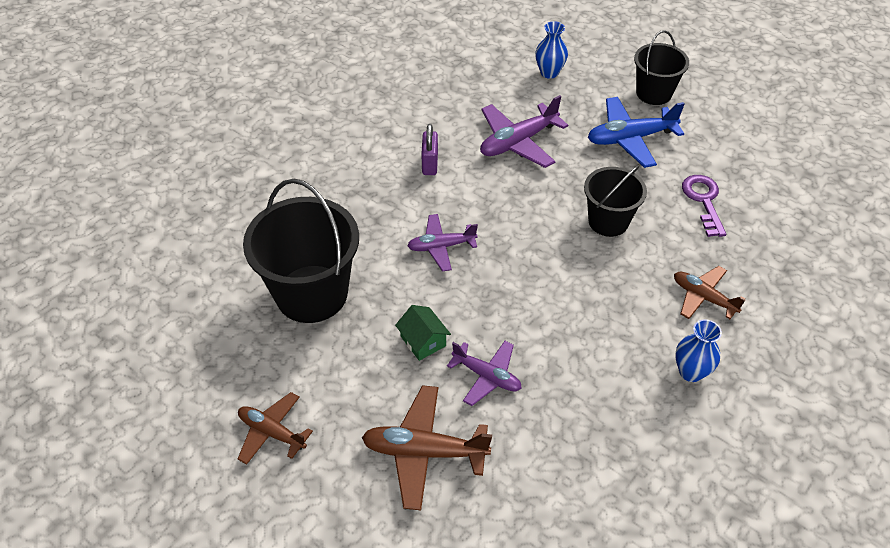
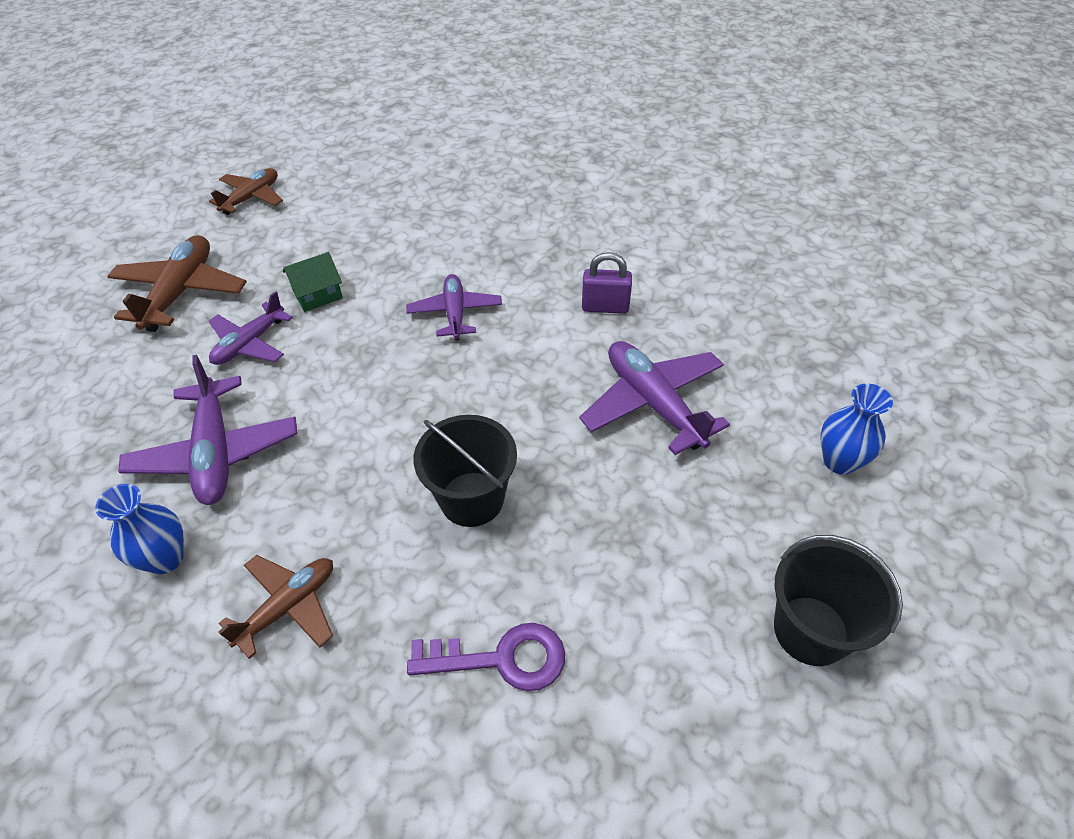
camera: 95 degrees right, 0 degrees up
black bucket [243,179,359,323] -> none
blue plane [588,97,685,168] -> none
none -> purple plane [118,355,298,505]

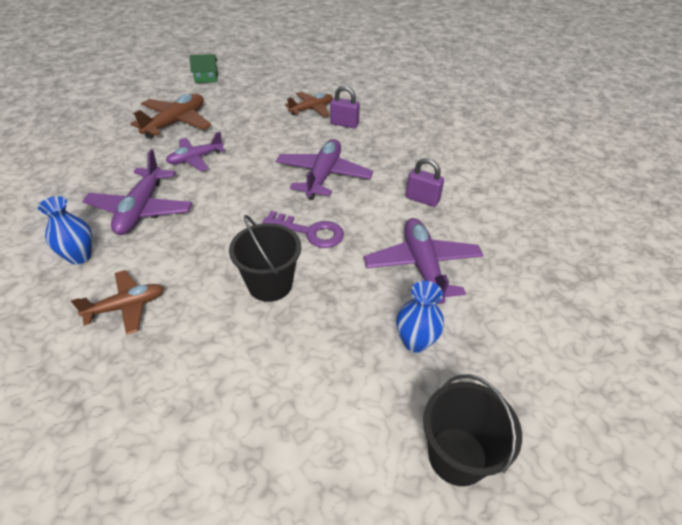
camera: 20 degrees right, 5 degrees down
brown plane [209,168,283,215] -> brown plane moved to [285,92,332,117]
green house [283,252,343,312] -> green house moved to [190,54,218,83]
purple plane [406,274,502,341] -> purple plane [276,139,373,200], size x1.53
purple key [407,623,565,691] -> purple key moved to [262,211,344,248]
blue vase [821,384,893,475] -> blue vase moved to [396,281,444,353]
none -> purple padlock [330,86,360,128]

